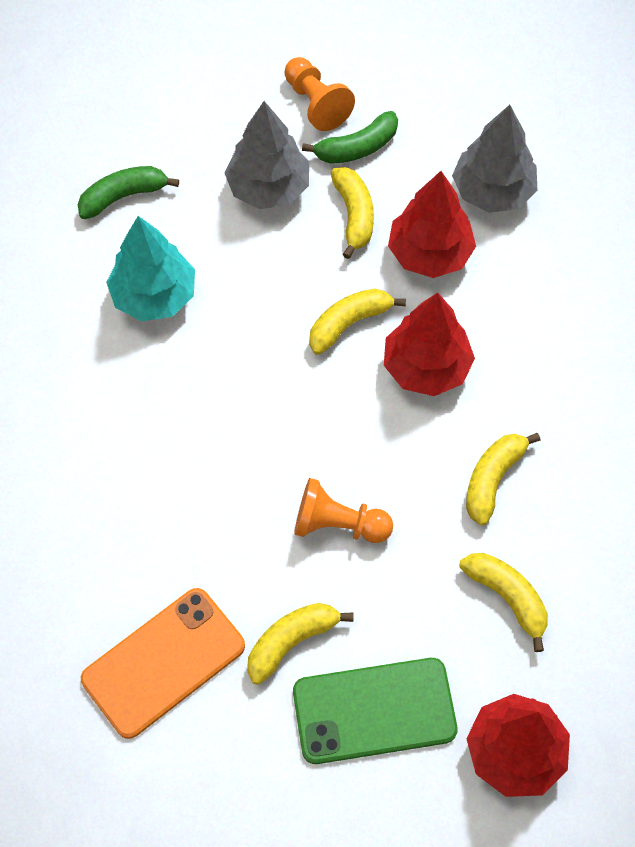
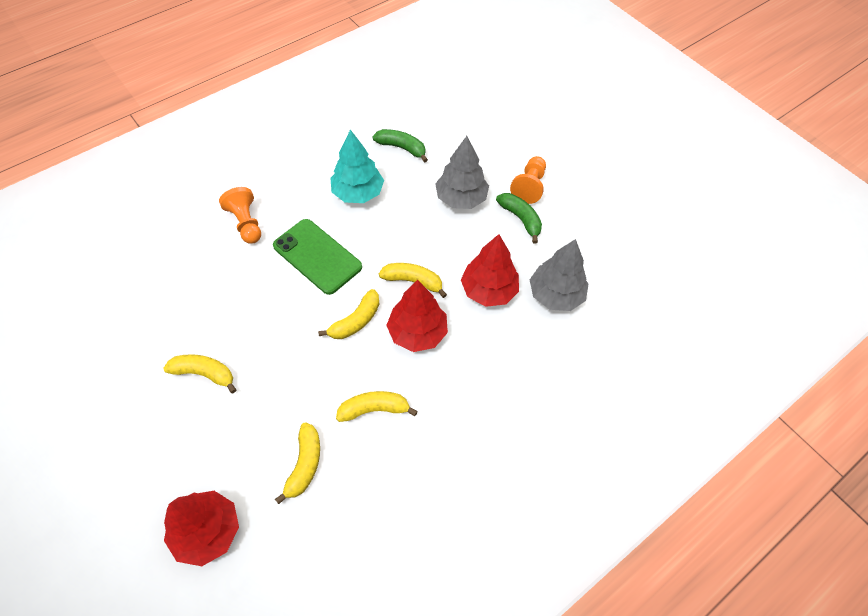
camera: 50 degrees right, 5 degrees down
orange phone [81,588,245,739] -> none
green phone [293,658,457,764] -> green phone moved to [273,219,362,295]
orange pawn [294,478,393,543] -> orange pawn moved to [219,187,261,244]
green banana [302,111,398,164] -> green banana turned 150 degrees counterclockwise [496,193,542,244]
yellow banana [331,167,374,259] -> yellow banana moved to [318,289,379,339]

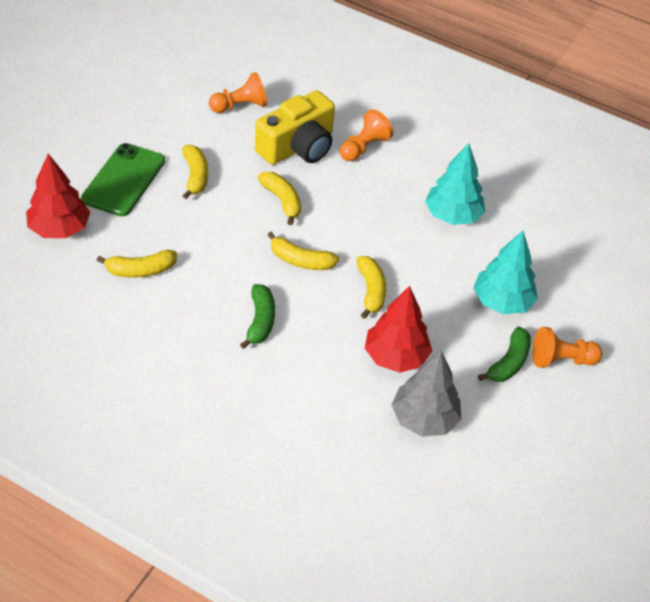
camera: 65 degrees right, 10 degrees down
green phone [273,219,362,295] -> green phone moved to [81,143,165,217]
yellow banana [336,391,418,422] -> yellow banana moved to [257,172,301,225]
green banana [372,129,428,163] -> green banana moved to [240,284,275,349]
red tree [386,280,448,352] -> none
grey tree [435,136,489,209] -> turquoise tree [473,231,538,314]
none -> orange pawn [209,72,267,113]
none -> yellow camera [255,90,335,165]

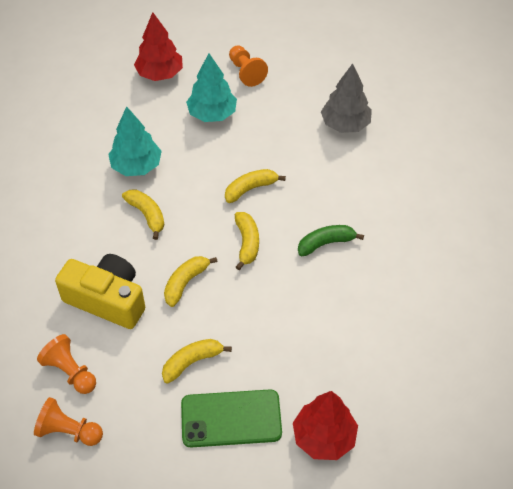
camera: 110 degrees left, 5 degrees up
yellow banana [97,250,177,277] -> yellow banana moved to [122,189,164,240]
orange pawn [340,109,394,161] -> orange pawn moved to [34,397,103,446]
red tree [365,286,432,373] -> red tree moved to [134,12,183,81]
green banana [478,327,531,382] -> none

